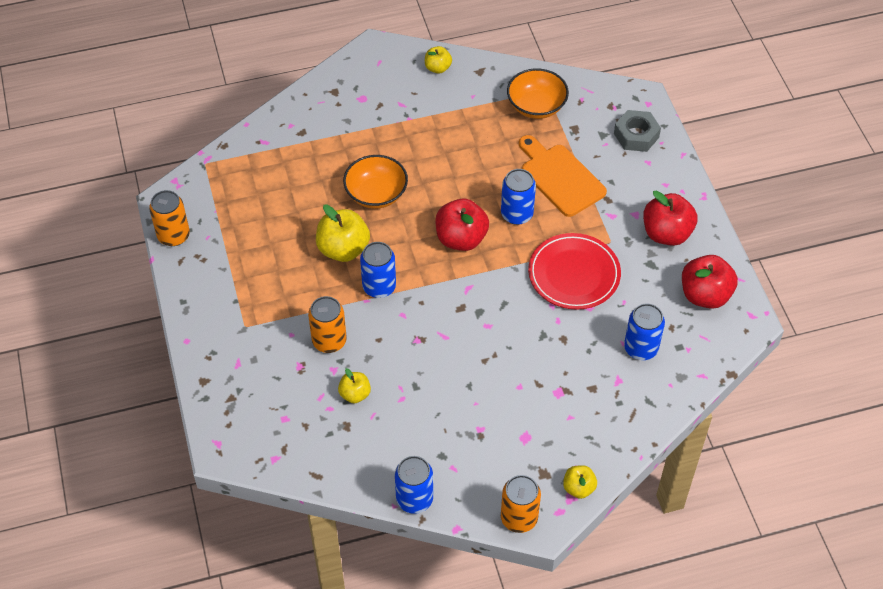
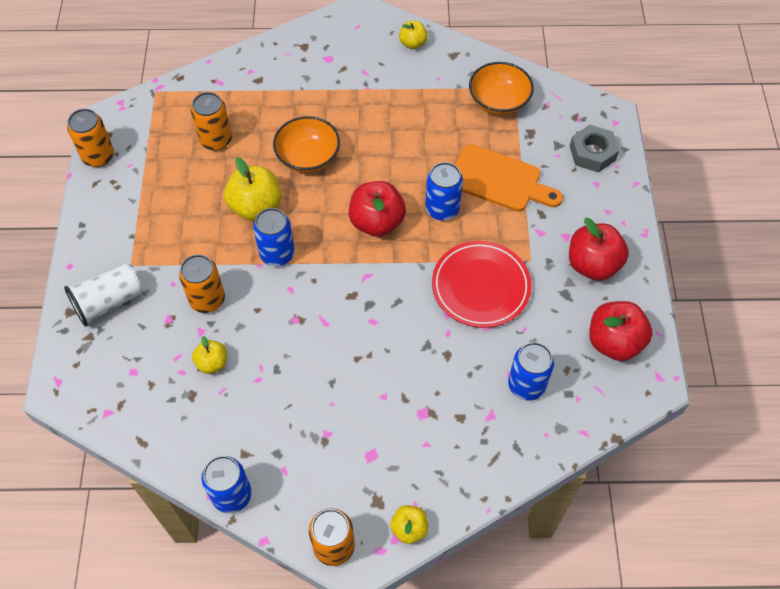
camera: 15 degrees right, 5 degrees up
orange cutting board [519,135,607,217] -> orange cutting board turned 135 degrees clockwise [455,144,563,211]
none -> white cup [64,264,142,327]
none -> orange can [191,92,232,151]

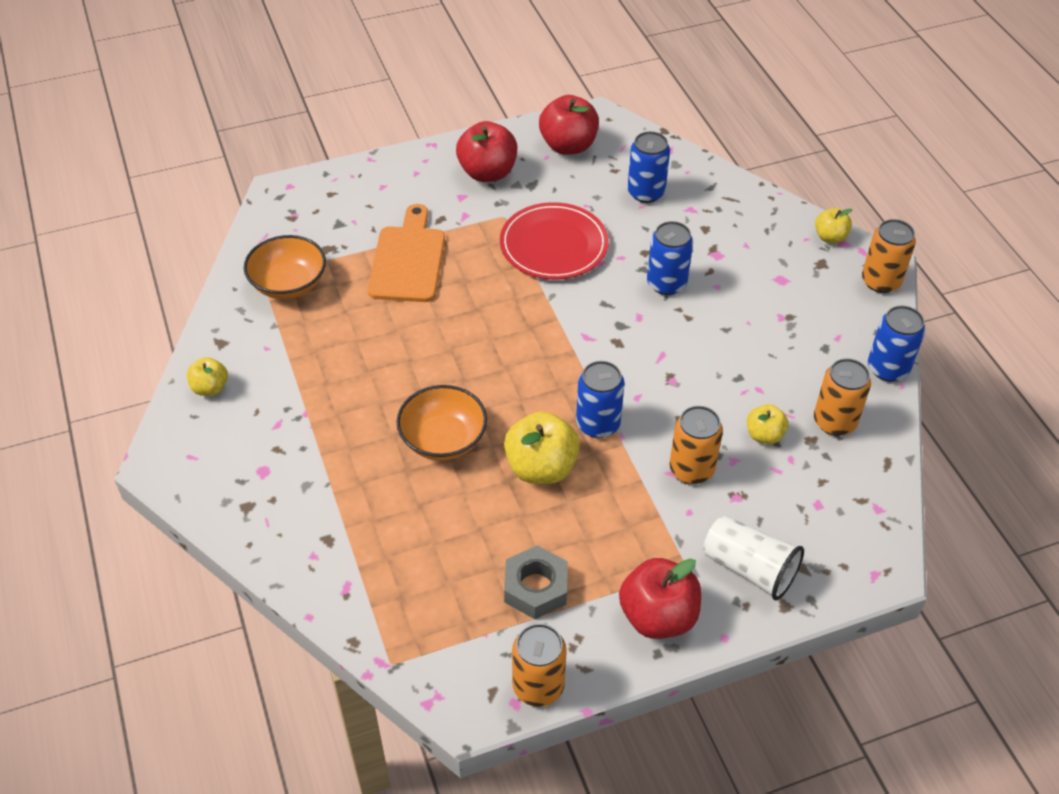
camera: 110 degrees left, 10 degrees down
orange can [191,92,232,151] -> orange can moved to [814,358,871,436]
red apple [349,181,406,237] -> red apple moved to [619,558,701,639]
blue can [425,162,463,221] -> blue can moved to [647,221,693,295]
grey nut [570,125,619,173] -> grey nut moved to [504,545,568,619]

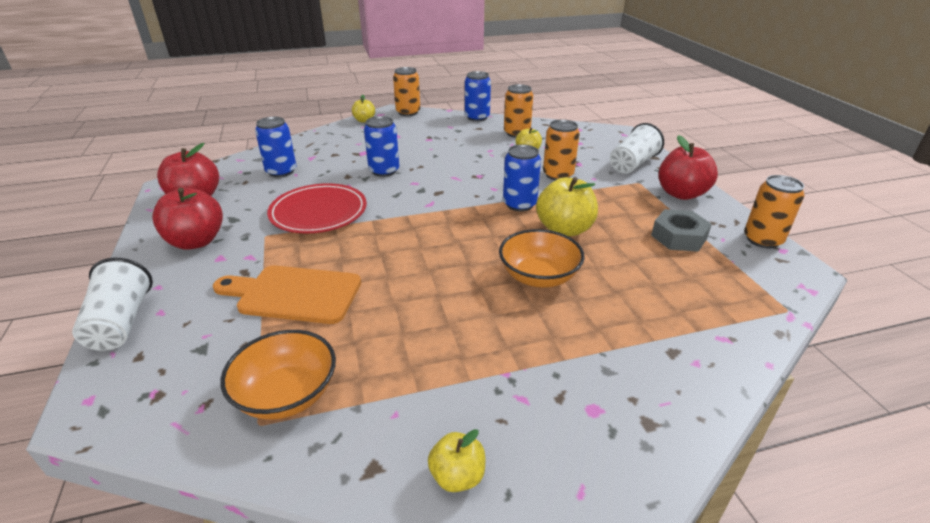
camera: 85 degrees left, 15 degrees down
none -> white cup [72,258,153,351]

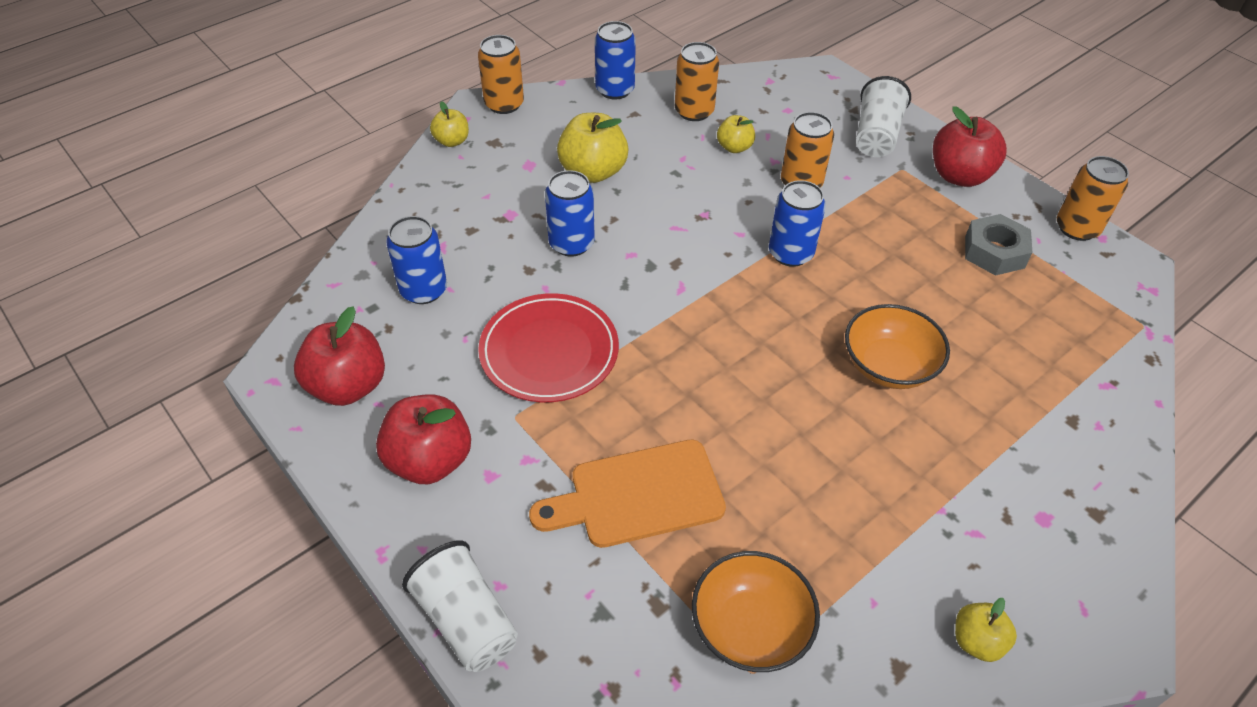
camera: 25 degrees left, 15 degrees up
yellow apple [536,177,598,236] -> yellow apple moved to [557,113,629,183]

